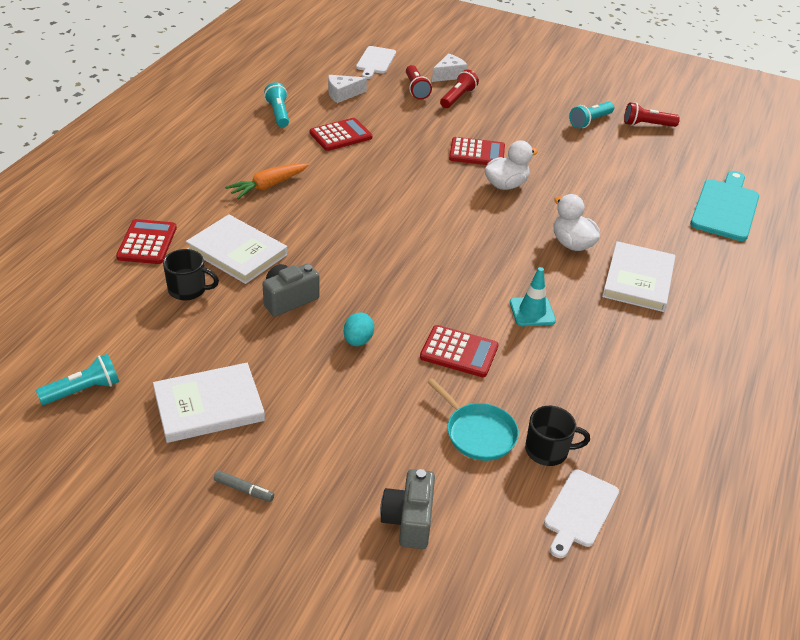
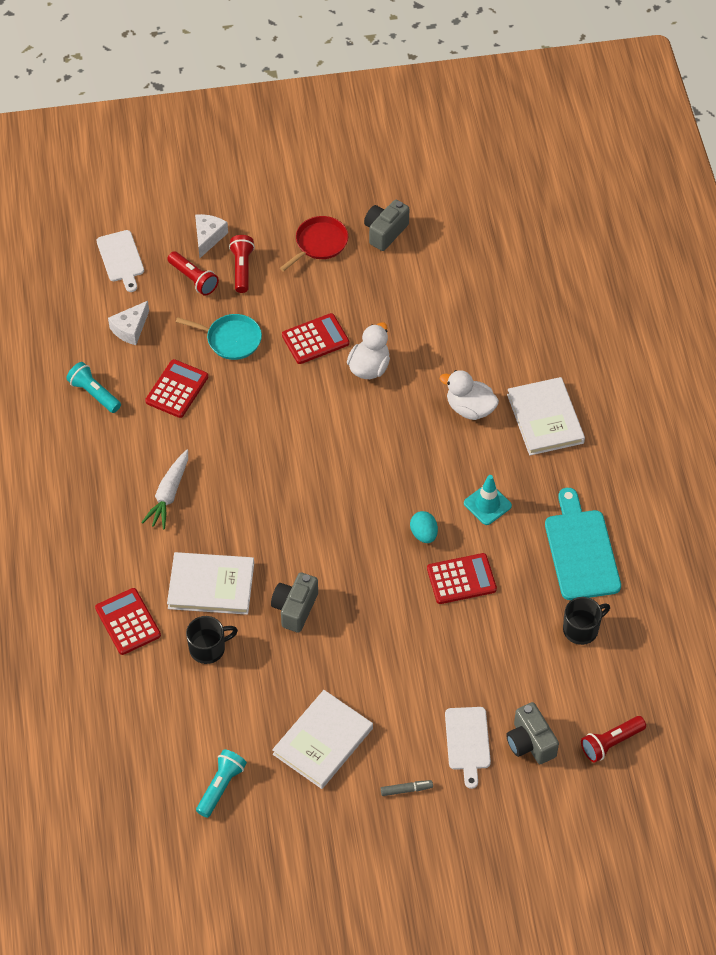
camera: 30 degrees left, 15 degrees up
orange carrot [225,163,309,199] -> white carrot [141,450,188,530]
turquoise egg [344,312,374,346] -> turquoise egg moved to [410,511,438,543]
turquoise pan [427,379,519,461] -> turquoise pan moved to [176,314,262,360]
white cutting board [544,469,619,558] -> white cutting board moved to [445,707,491,789]
turquoise flashlight [569,102,614,129] -> grey camera [364,200,409,251]
red flashlight [624,102,680,127] -> red flashlight moved to [581,716,646,763]
turquoise cutting board [690,171,759,241] -> turquoise cutting board moved to [545,488,621,600]
none -> red pan [280,216,348,272]

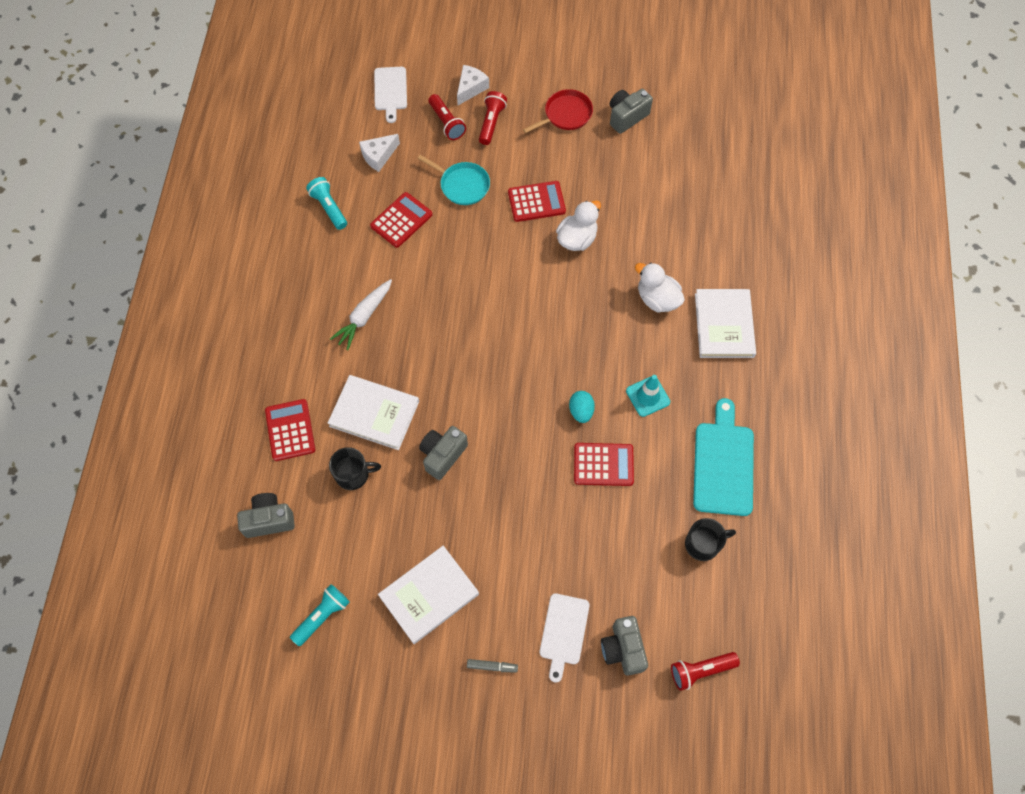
camera: 15 degrees right, 10 degrees up
none -> grey camera [237,493,295,538]

